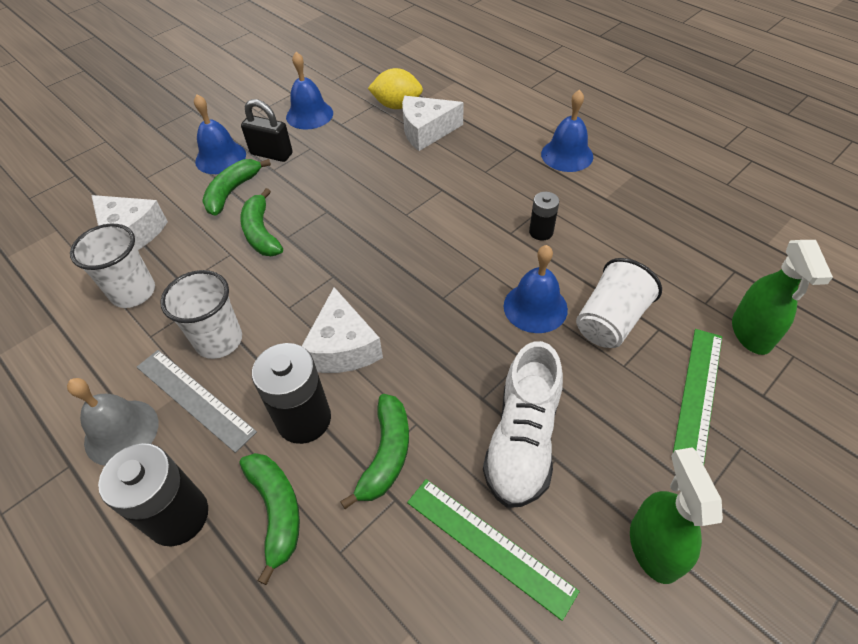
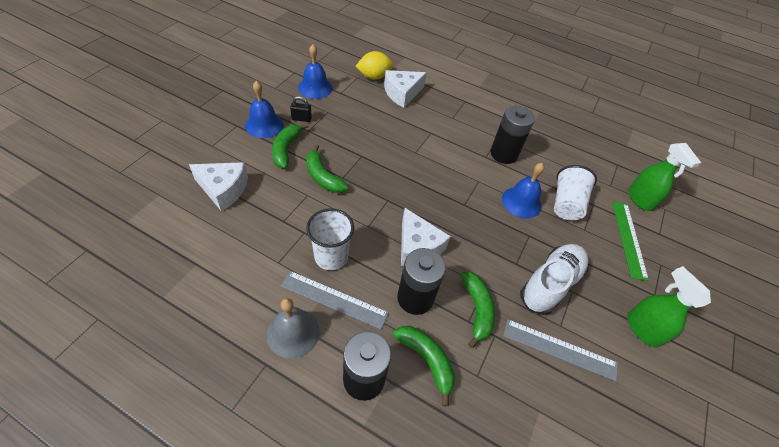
camera: 25 degrees left, 0 degrees up
white cup [70,224,155,308] -> none
black padlock [241,99,293,162] -> black padlock [290,96,312,122], size x0.63
green ruler [407,479,580,621] -> grey ruler [503,319,618,381]
white shoe [483,341,563,508] -> white shoe turned 135 degrees counterclockwise [520,244,589,315]
black battery [529,192,559,241] -> black battery [490,106,535,164], size x1.82
blue bell [541,90,593,172] -> none

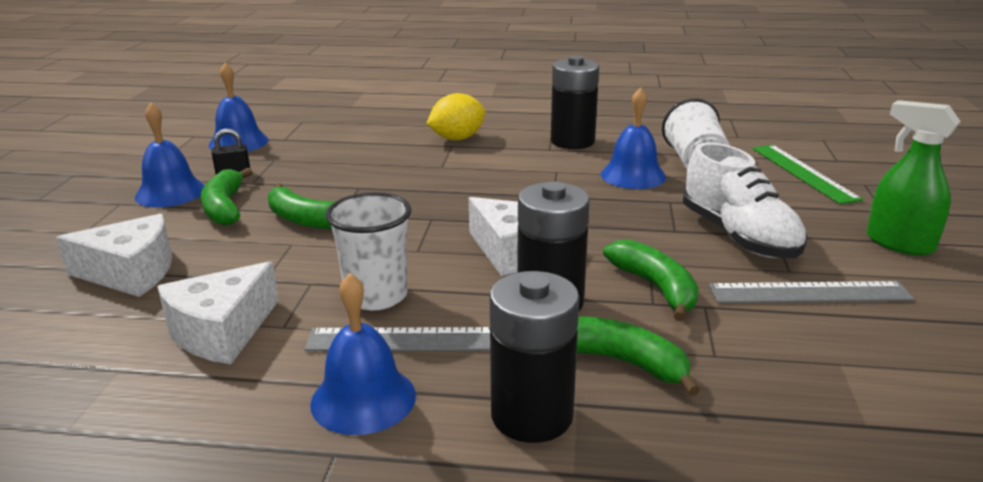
camera: 15 degrees left, 25 degrees down
grey bell [267,298,320,359] -> blue bell [310,273,416,435]
yellow lemon [355,51,393,80] -> yellow lemon moved to [426,93,486,140]
white cheese [384,70,427,108] -> white cheese moved to [157,261,279,364]
white shoe [520,244,589,315] -> white shoe turned 135 degrees clockwise [683,142,807,258]
green spray bottle [628,143,701,211] -> none

